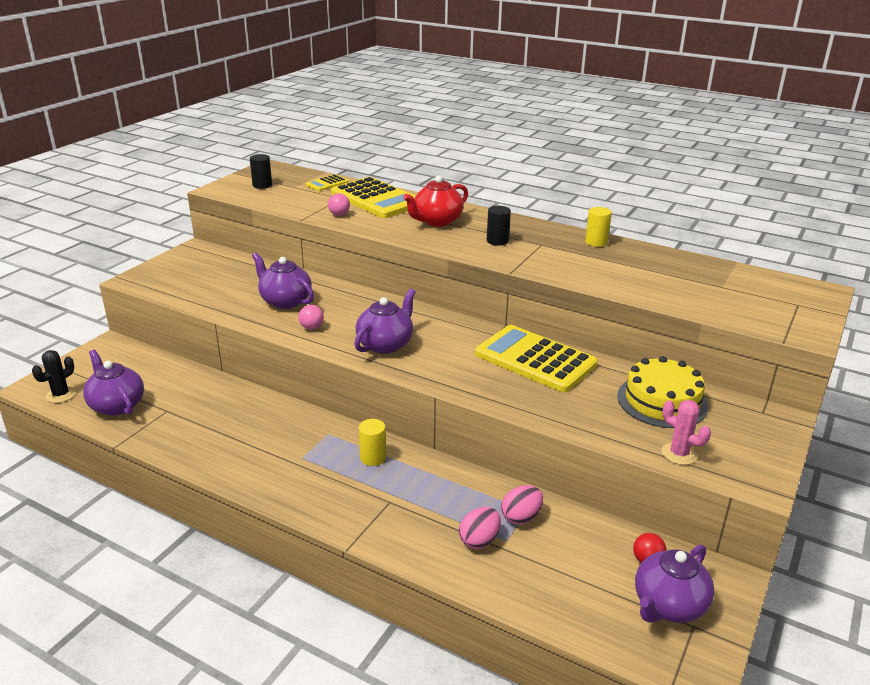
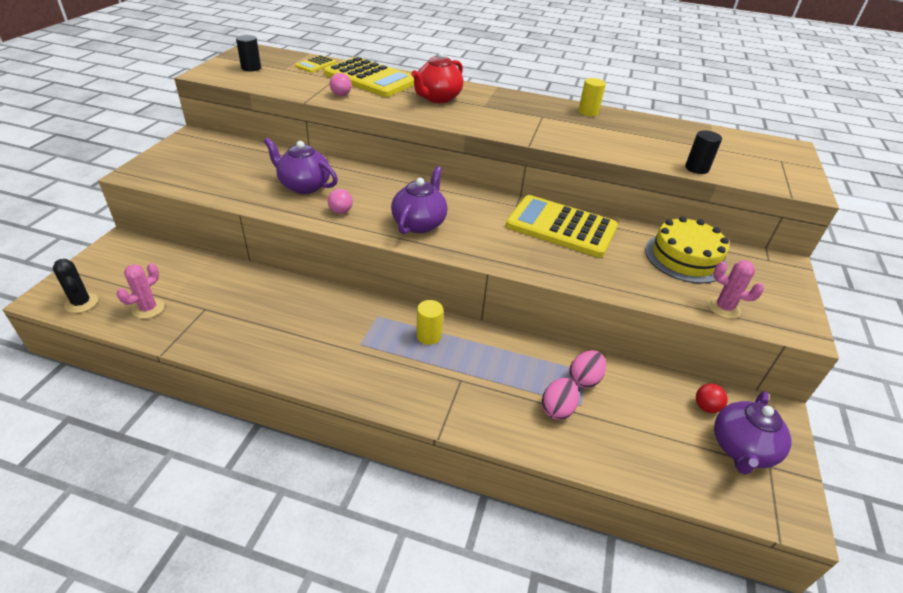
camera: 15 degrees left, 10 degrees up
black cactus [32,350,76,403] -> black cactus turned 60 degrees counterclockwise [53,259,98,313]
purple teapot [83,350,144,416] -> pink cactus [117,263,164,319]
black cylinder [487,206,511,246] -> black cylinder moved to [685,130,722,174]

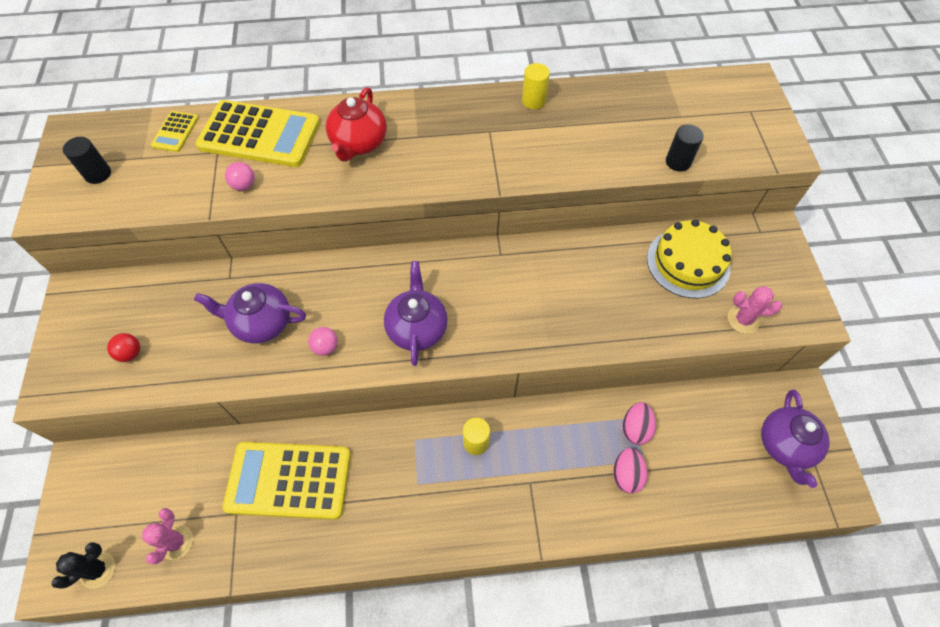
camera: 20 degrees left, 20 degrees up
black cactus [53,259,98,313] -> black cactus turned 75 degrees counterclockwise [52,542,115,589]
yellow calculator [506,195,618,257] -> yellow calculator moved to [223,442,351,520]
red ball [696,384,728,413] -> red ball moved to [107,333,140,362]

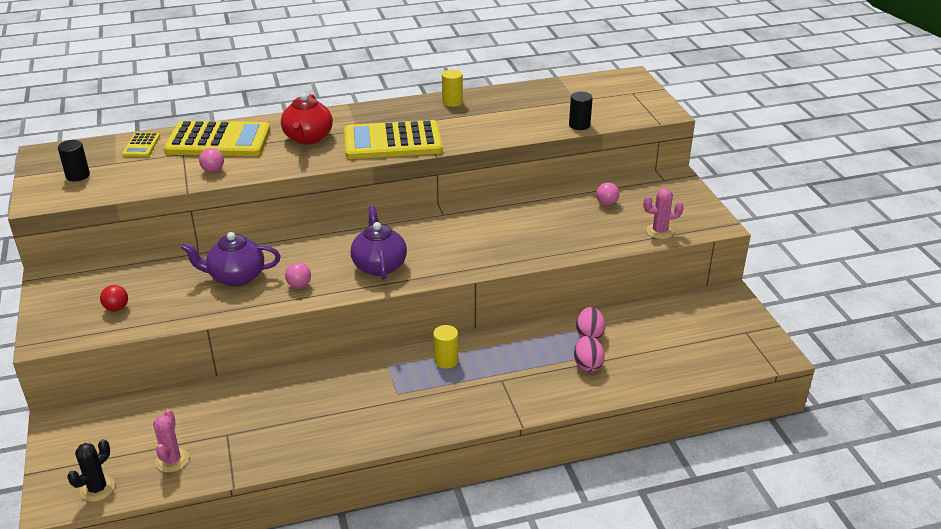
camera: 10 degrees left, 25 degrees down
yellow calculator [223,442,351,520] -> yellow calculator moved to [344,120,443,159]
yellow cake [647,219,732,298] -> pink ball [596,183,619,206]
purple teapot [761,390,830,488] -> none

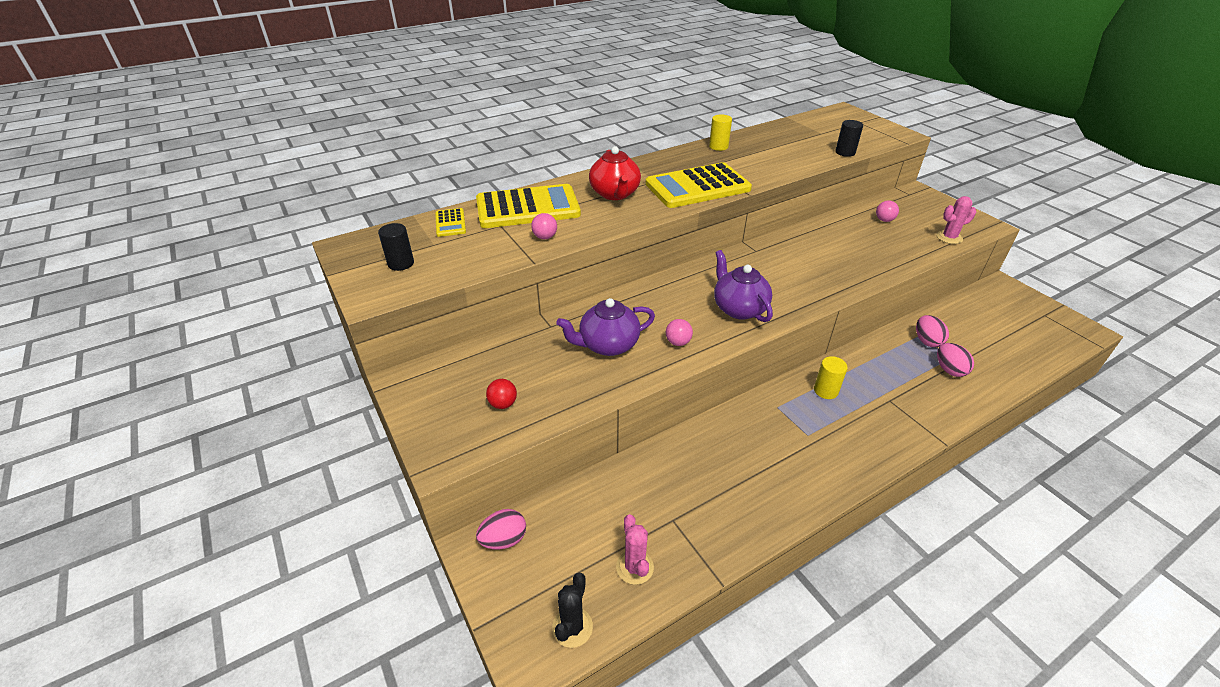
camera: 15 degrees left, 5 degrees up
none -> pink egg [476,509,526,550]

